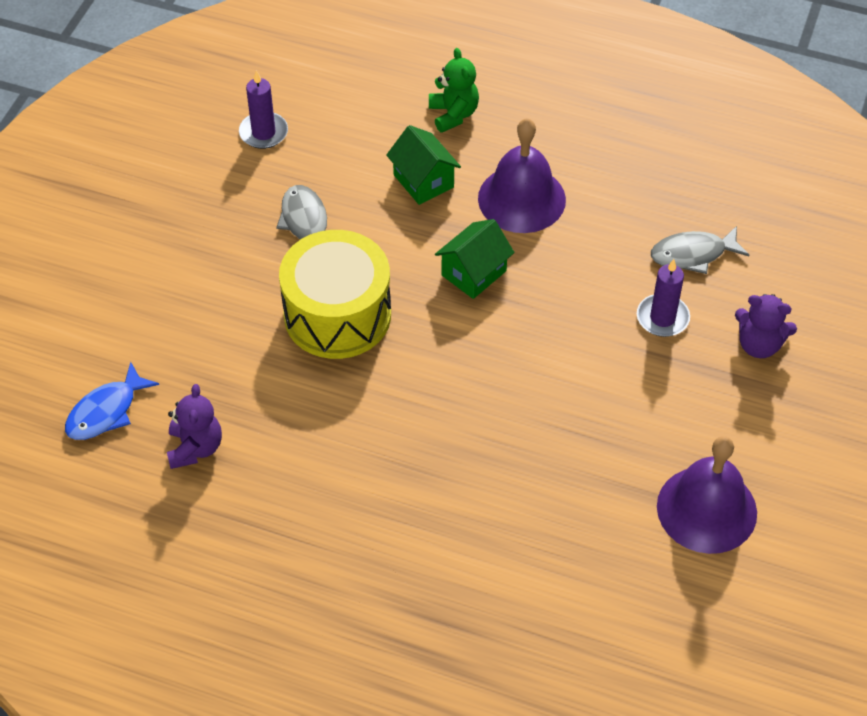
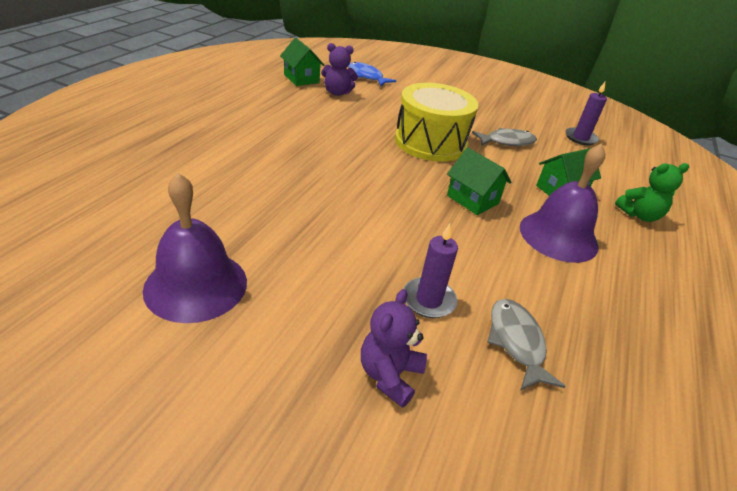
camera: 90 degrees right, 15 degrees down
none -> green house [280,38,324,86]

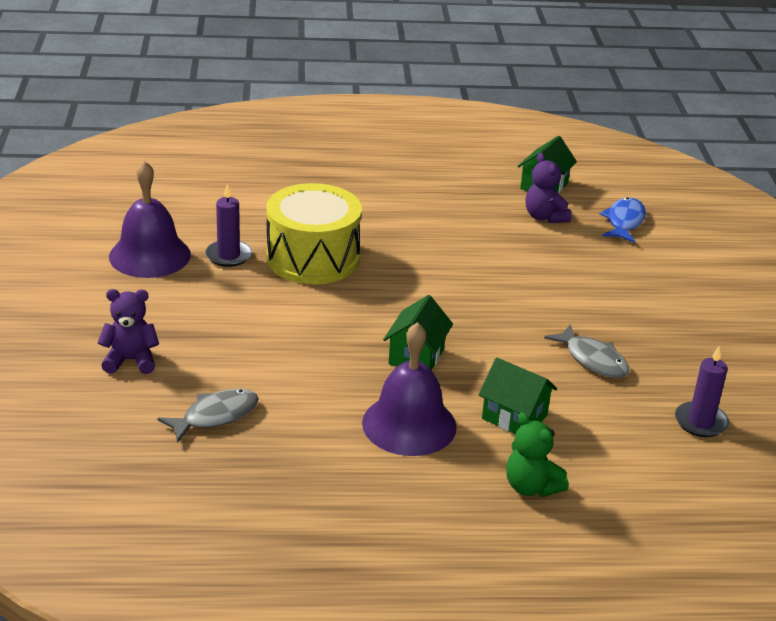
camera: 65 degrees right, 5 degrees down
yellow drum [395,83,478,162] -> yellow drum moved to [266,183,362,284]
purple candle [404,224,458,318] -> purple candle moved to [205,184,252,267]

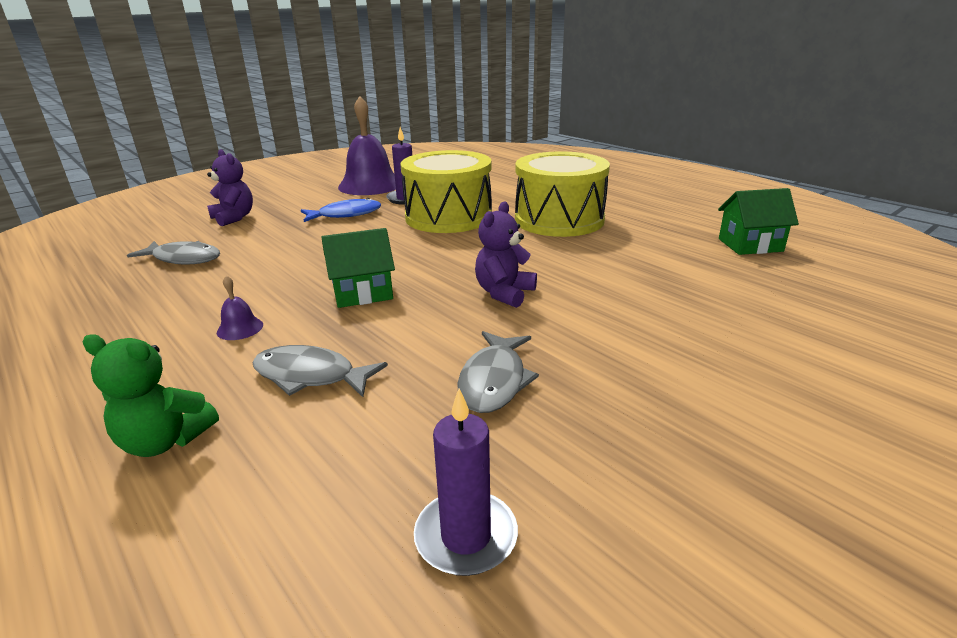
camera: 55 degrees right, 5 degrees down
purple bell [362,322,457,456] -> purple bell [217,276,263,340], size x0.41
green house [479,358,557,434] -> grey fish [252,345,388,397]
green teddy bear [506,412,569,497] -> green teddy bear turned 90 degrees counterclockwise [83,334,219,457]
purple teddy bear [525,153,571,223] -> purple teddy bear moved to [475,202,537,308]
blue fish [600,197,646,243] -> blue fish moved to [301,198,381,222]
none -> yellow drum [515,152,610,237]

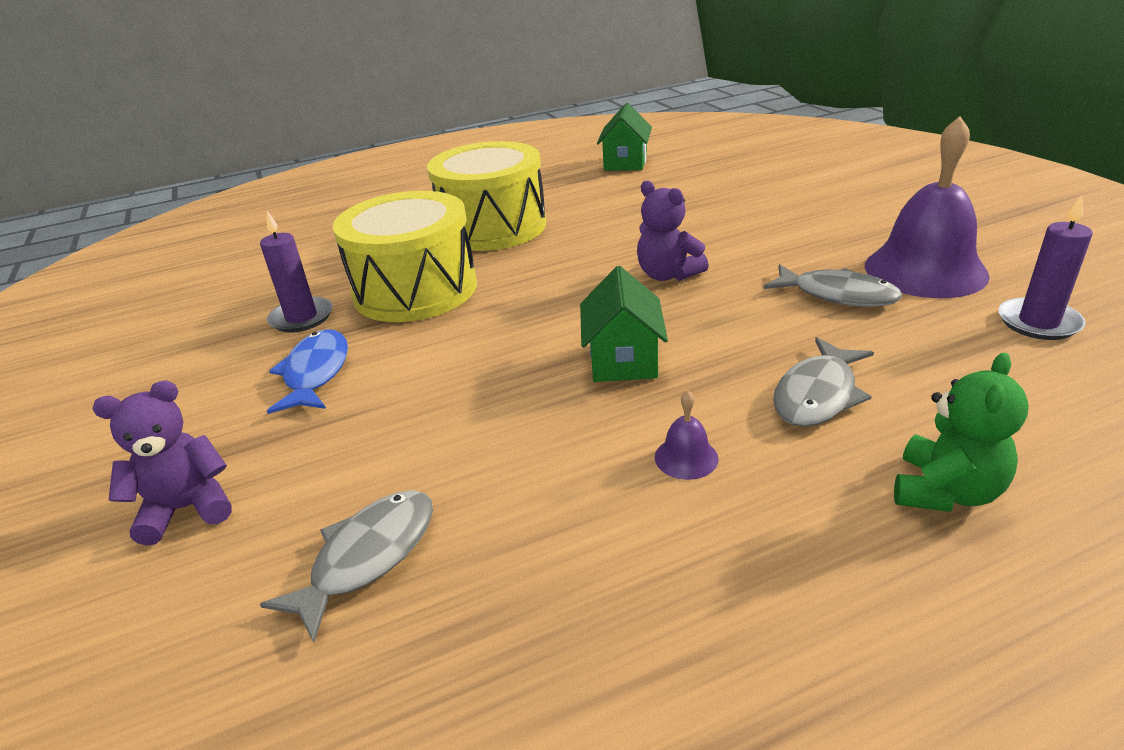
camera: 70 degrees left, 5 degrees up
purple bell [338,96,396,195] -> purple bell moved to [865,116,990,298]

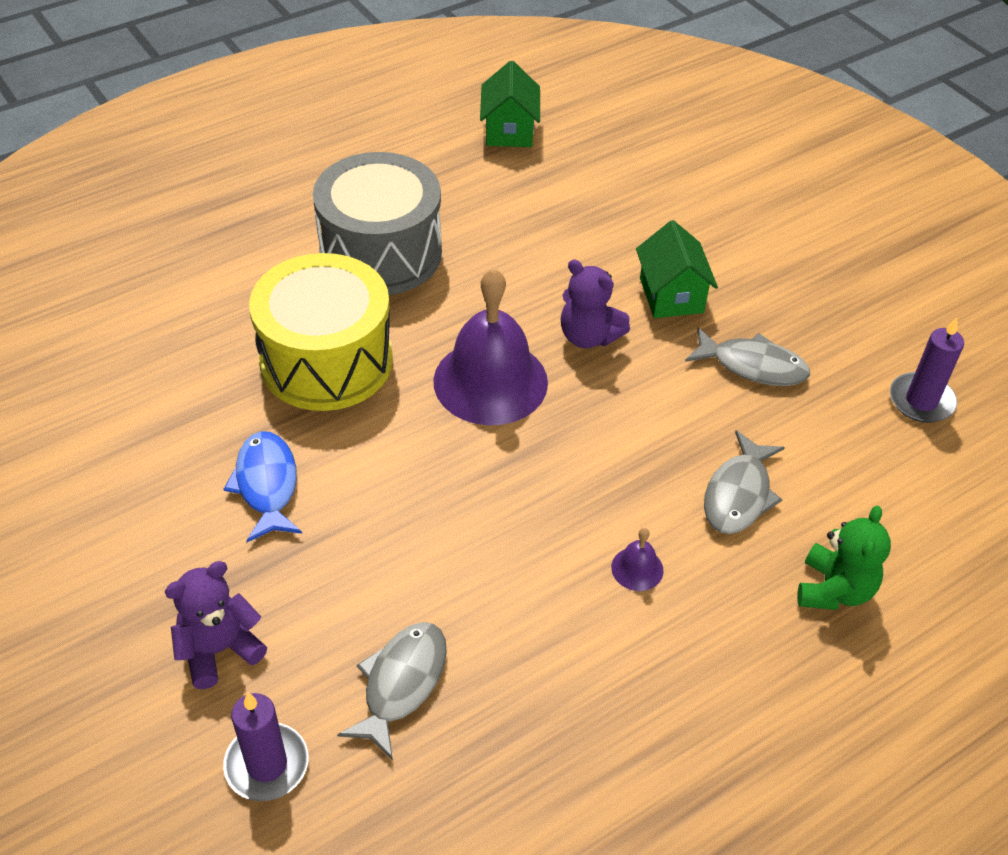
camera: 15 degrees left, 15 degrees up
purple candle [260,211,333,333] -> purple candle moved to [223,692,308,801]
yellow drum [427,141,546,251] -> grey drum [313,152,442,295]
green house [580,266,668,382] -> green house moved to [636,220,718,318]
purple bell [865,116,990,298] -> purple bell moved to [433,269,548,425]

